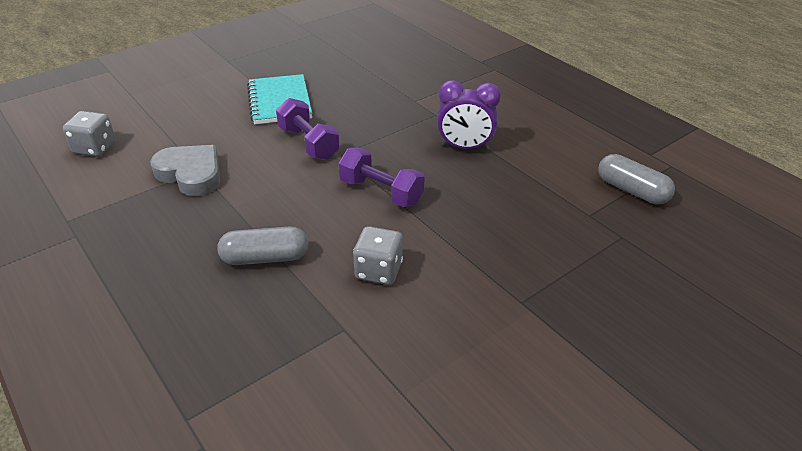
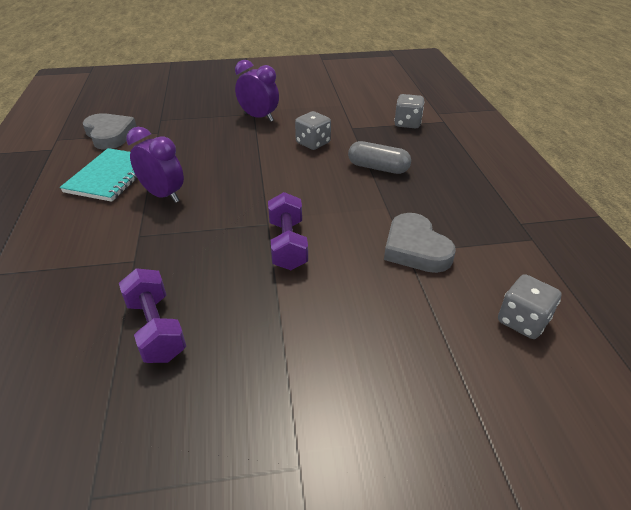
camera: 150 degrees left, 0 degrees up
turquoise notebook [247,74,312,124] -> turquoise notebook moved to [60,148,137,202]
purple dumbbell [339,148,425,207] -> purple dumbbell moved to [119,268,186,363]
grey capsule [598,154,675,204] -> grey heart [83,113,137,150]
none -> purple clock [235,60,279,122]
none -> grey dice [394,94,424,128]

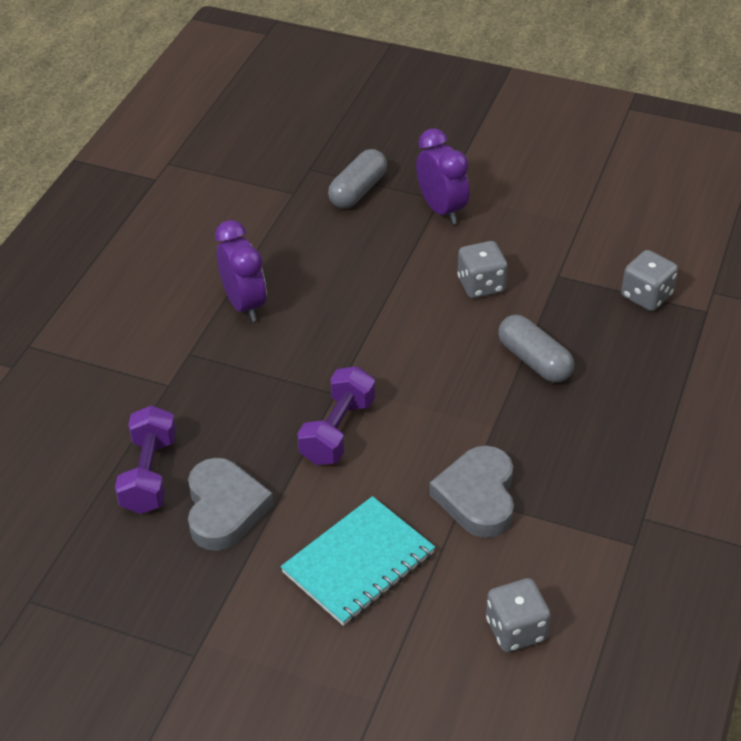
camera: 30 degrees right, 5 degrees up
turquoise notebook [60,148,137,202] -> turquoise notebook moved to [281,496,435,626]
grey heart [83,113,137,150] -> grey heart moved to [188,458,273,551]
none -> grey capsule [328,149,387,208]

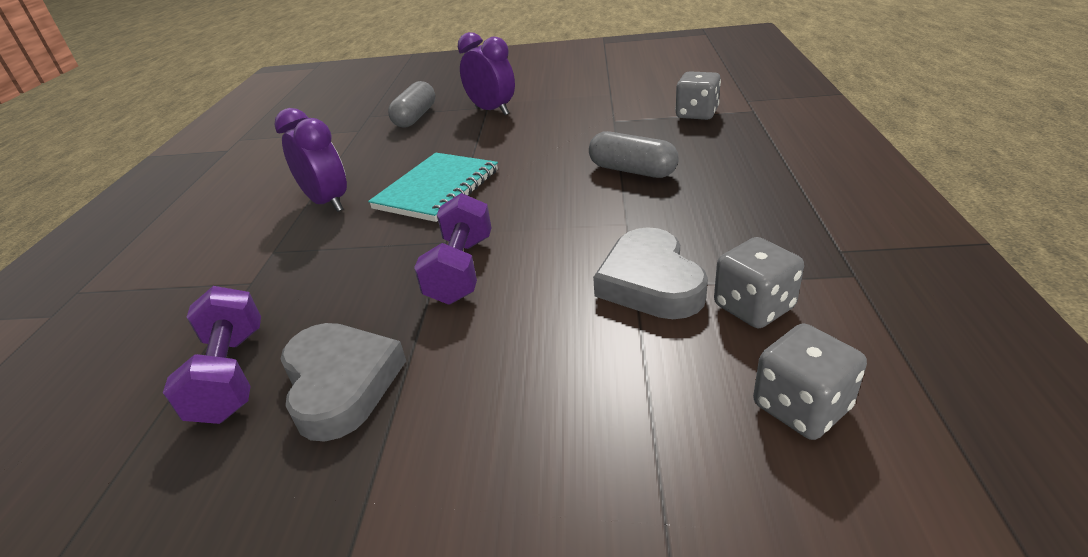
camera: 15 degrees left, 10 degrees down
turquoise notebook [281,496,435,626] -> turquoise notebook moved to [368,153,498,222]
grey dice [457,241,508,298] -> grey dice moved to [714,237,804,328]

